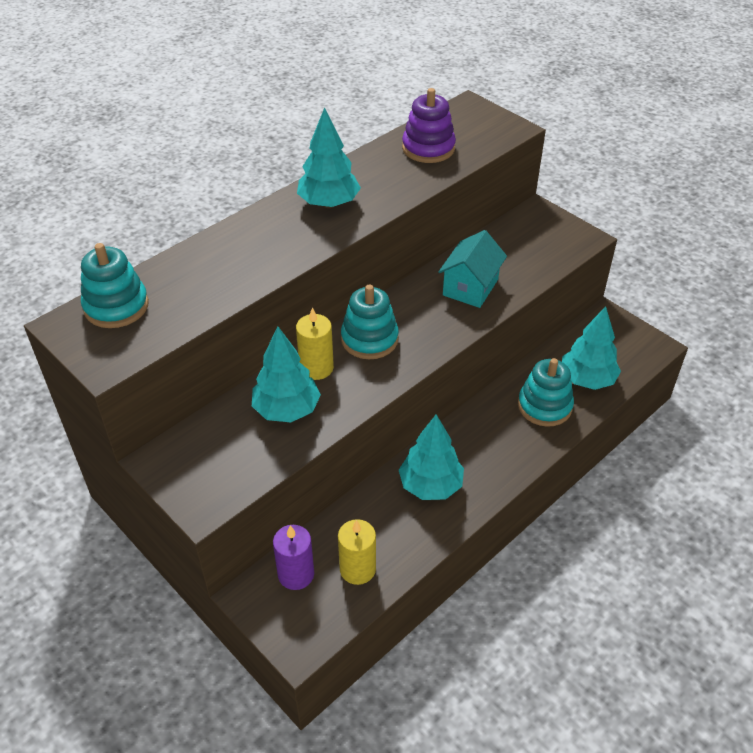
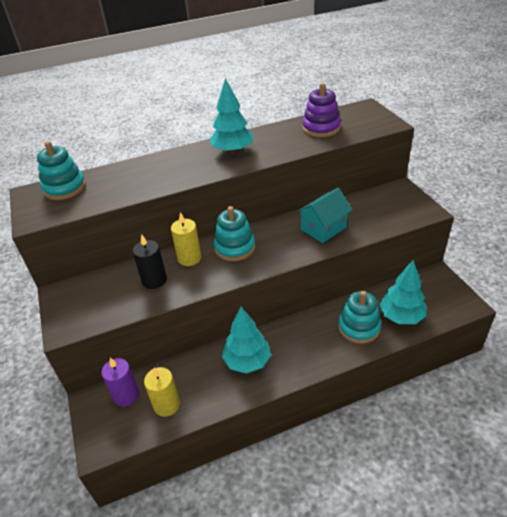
camera: 25 degrees right, 5 degrees down
turquoise tree [252,326,321,422] -> black candle [132,234,167,289]

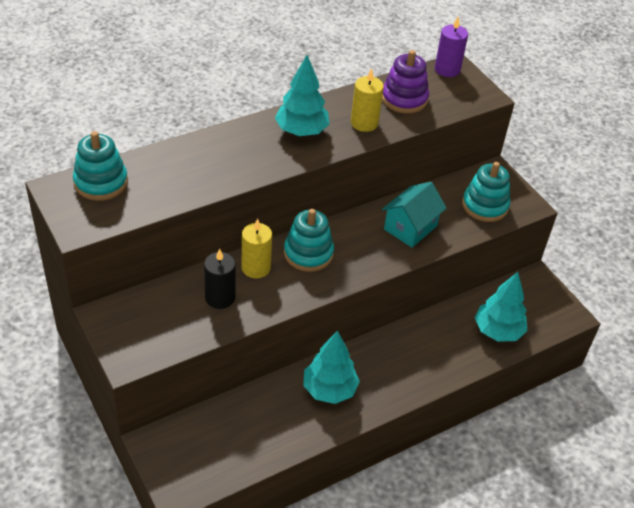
camera: 15 degrees left, 5 degrees up
purple candle [101,358,139,407] -> purple candle moved to [435,17,468,77]
yellow candle [144,367,180,417] -> yellow candle moved to [351,68,384,132]
turquoise stacking toy [338,291,381,344] -> turquoise stacking toy moved to [462,162,510,222]

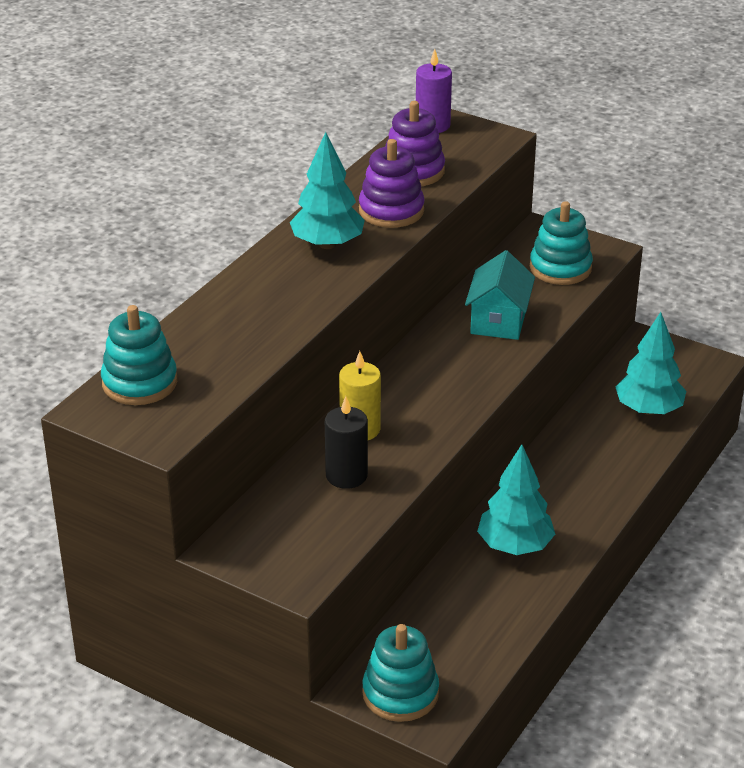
camera: 25 degrees left, 10 degrees down
turquoise stacking toy [284,209,334,272] -> turquoise stacking toy moved to [362,624,439,722]
yellow candle [351,68,384,132] -> purple stacking toy [359,139,424,228]

